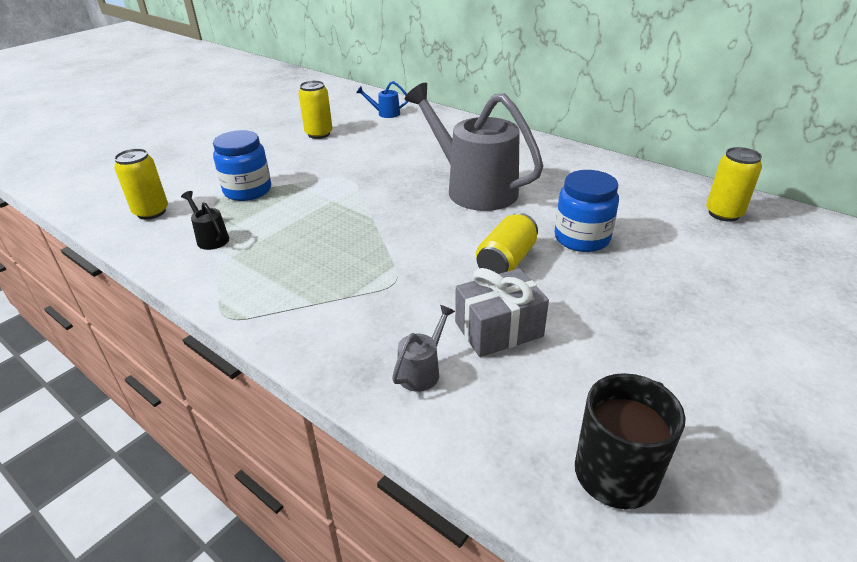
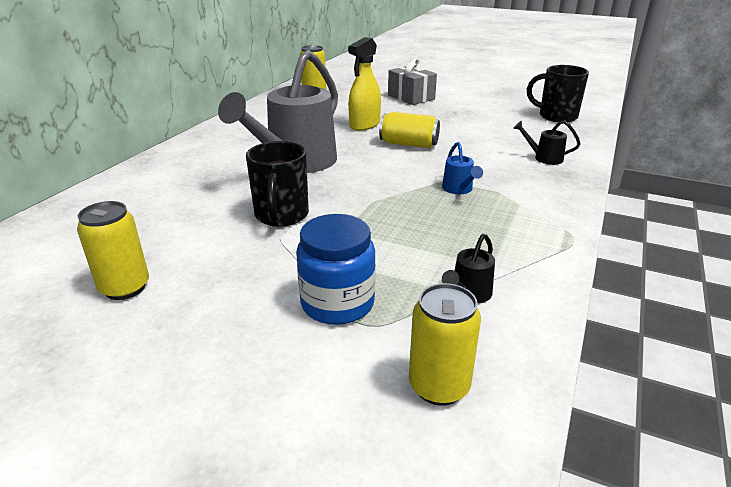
camera: 105 degrees left, 5 degrees down
blue watering can [356,81,408,118] -> blue watering can moved to [442,142,483,194]
grey watering can [392,305,455,392] -> black watering can [513,120,580,165]
grey gift [455,268,549,357] -> grey gift moved to [388,58,437,105]
blue jar [554,170,619,252] -> yellow spray bottle [348,37,381,131]
none -> black mug [246,141,309,227]

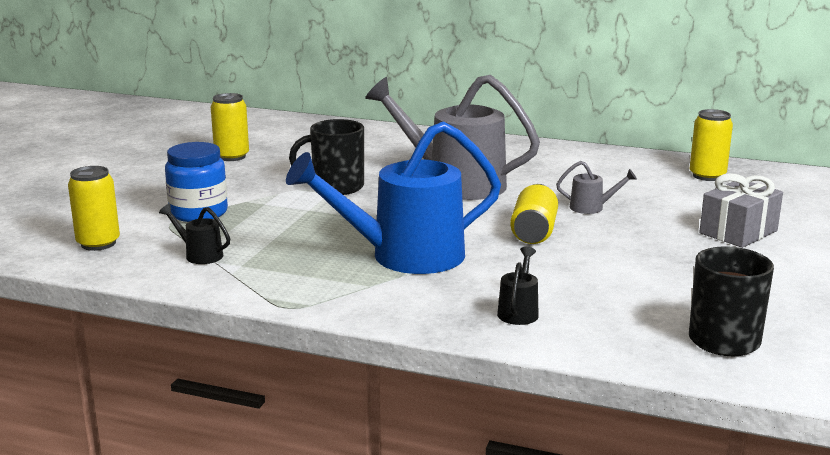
camera: 85 degrees right, 10 degrees down
yellow spray bottle [348,37,381,131] -> grey watering can [556,161,637,214]
blue watering can [442,142,483,194] -> blue watering can [286,121,501,274], size x2.49

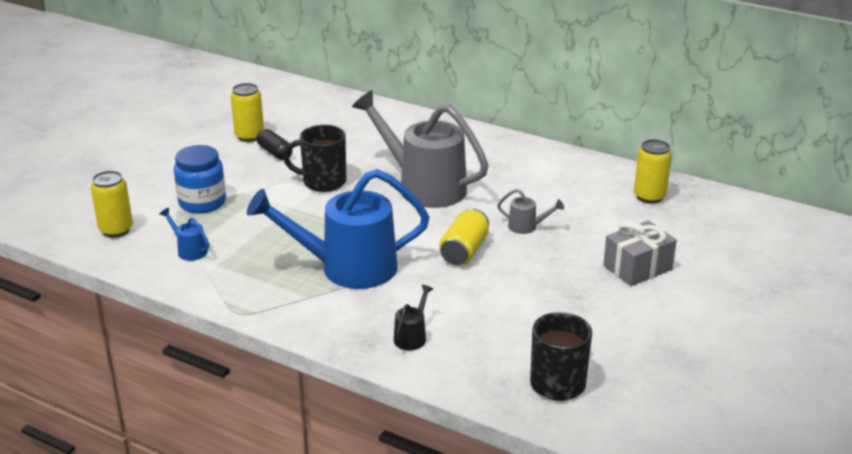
camera: 10 degrees right, 10 degrees up
black watering can [159,204,230,264] -> blue watering can [160,208,209,261]
none -> black capsule [257,129,293,160]

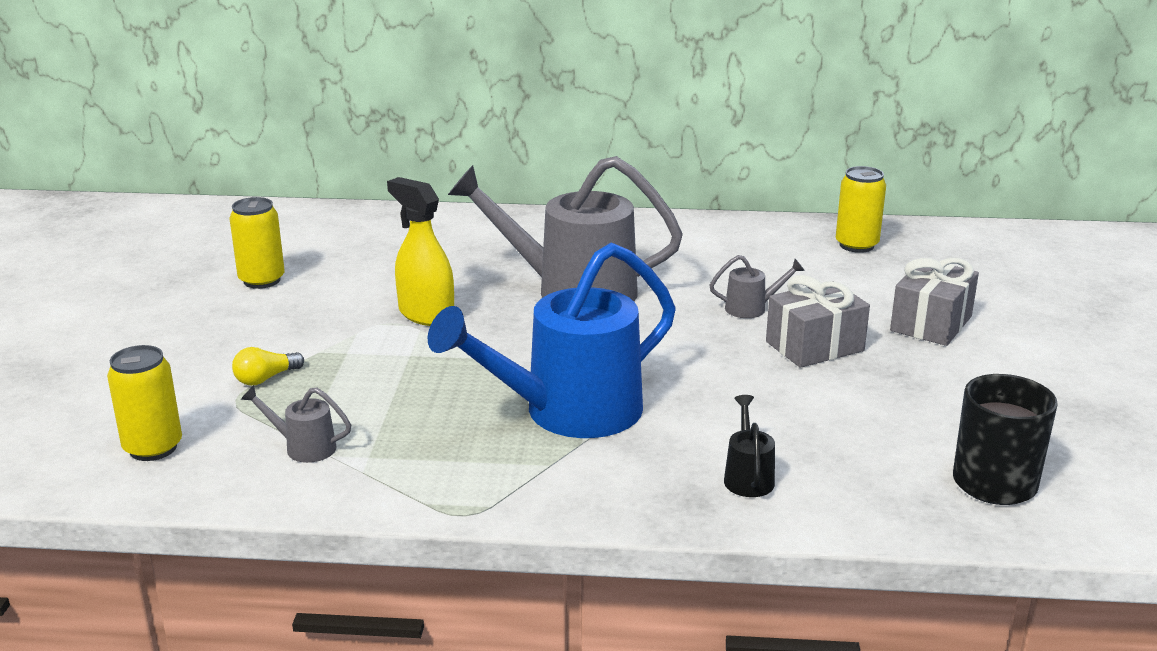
camera: 25 degrees left, 5 degrees down
blue watering can [160,208,209,261] -> grey watering can [241,385,351,463]
blue jar [174,145,226,213] -> yellow light bulb [232,347,304,386]
black capsule [257,129,293,160] -> none
black mug [283,125,346,192] -> yellow spray bottle [387,177,454,326]
yellow can [439,208,489,265] -> none
none -> grey gift [766,275,870,368]

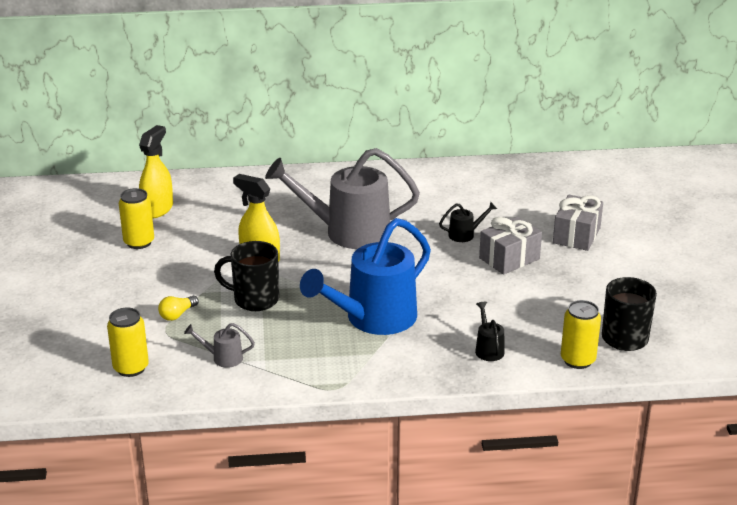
camera: 10 degrees left, 5 degrees up
grey watering can [710,255,805,318] -> black watering can [439,202,497,242]
yellow can [836,166,886,253] -> yellow can moved to [561,300,601,369]
none -> yellow spray bottle [139,125,173,218]
none -> black mug [214,241,279,311]

